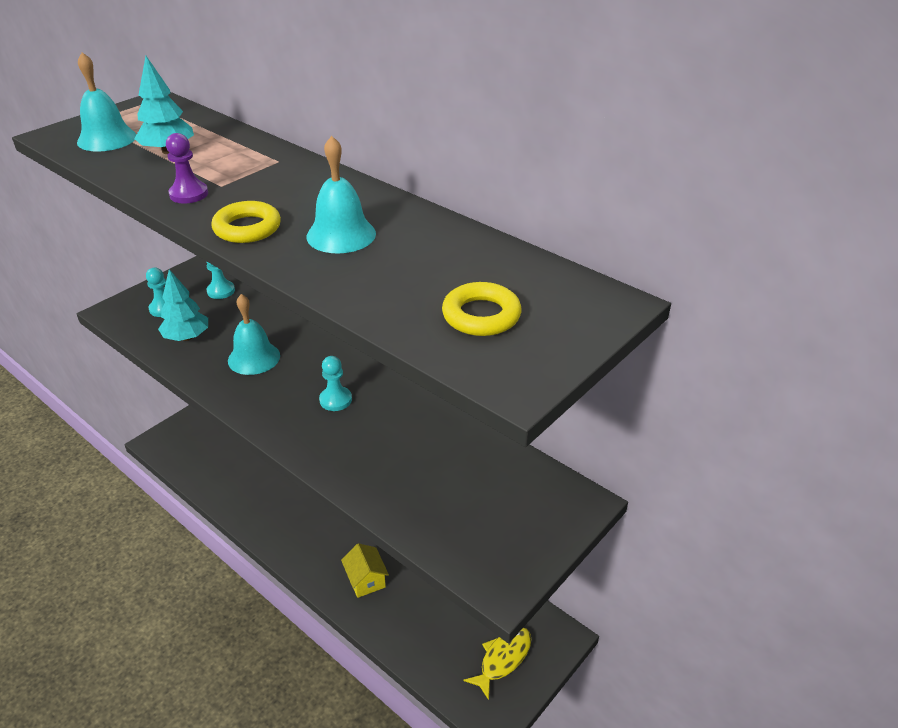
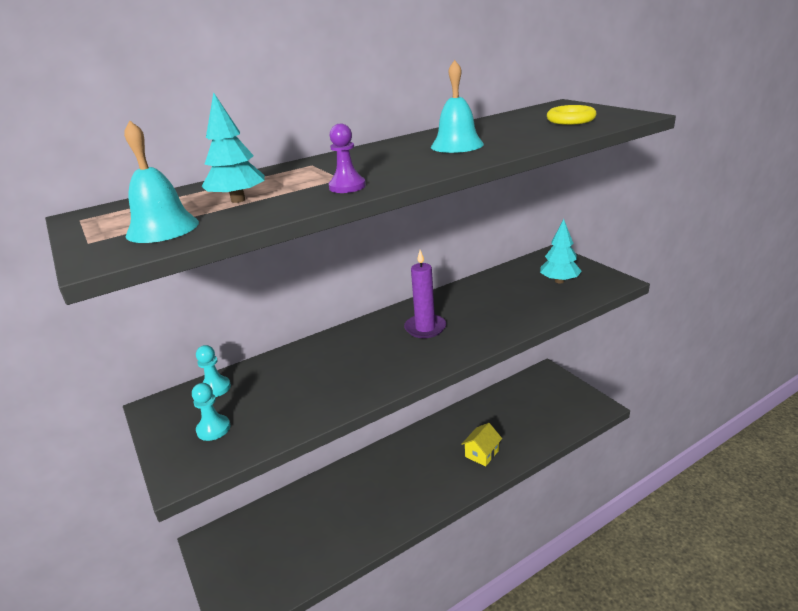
camera: 70 degrees left, 10 degrees down
turquoise tree [158,269,208,341] -> turquoise tree moved to [540,219,582,283]
yellow ring [211,201,281,243] -> none
turquoise bell [228,294,280,375] -> none
turquoise pawn [319,356,352,411] -> purple candle [404,250,446,338]
yellow house [341,543,389,598] -> yellow house turned 45 degrees counterclockwise [462,423,502,466]
yellow fish [464,628,531,700] -> none

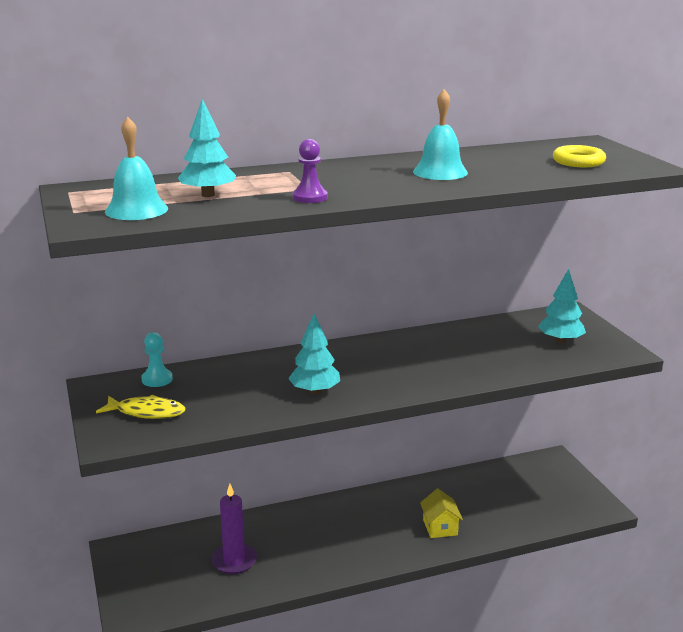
camera: 10 degrees right, 5 degrees down
turquoise pawn [192,383,230,441] -> yellow fish [96,395,185,419]
purple candle [404,250,446,338] -> purple candle moved to [211,484,257,574]
yellow house [462,423,502,466] -> yellow house turned 60 degrees counterclockwise [420,489,463,538]
none -> turquoise tree [288,314,340,395]

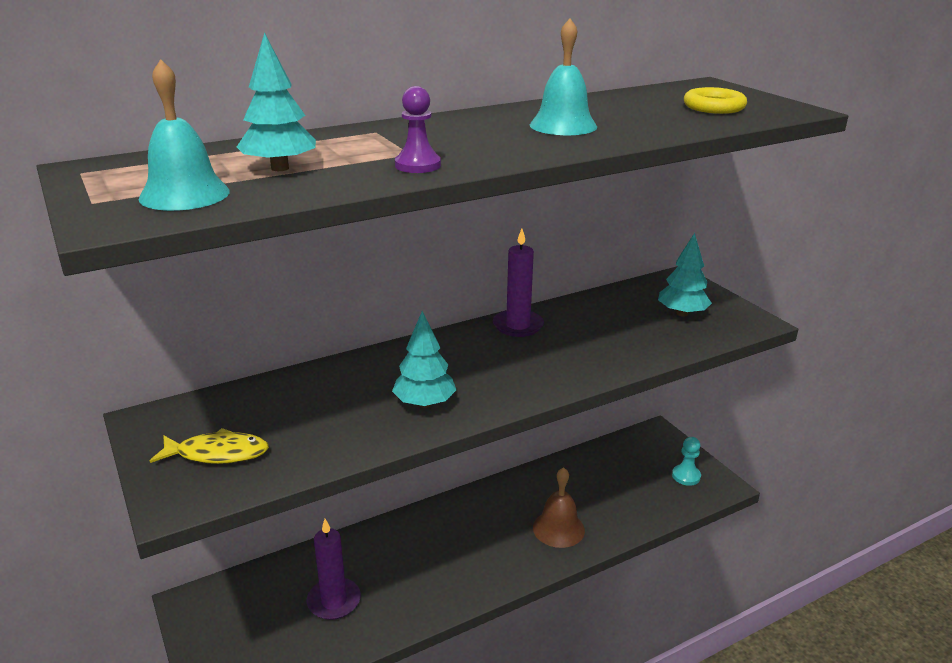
camera: 10 degrees left, 5 degrees up
turquoise pawn [141,332,173,387] -> turquoise pawn moved to [672,437,701,486]
yellow house [420,489,463,538] -> brown bell [533,467,585,548]
none -> purple candle [493,228,544,337]

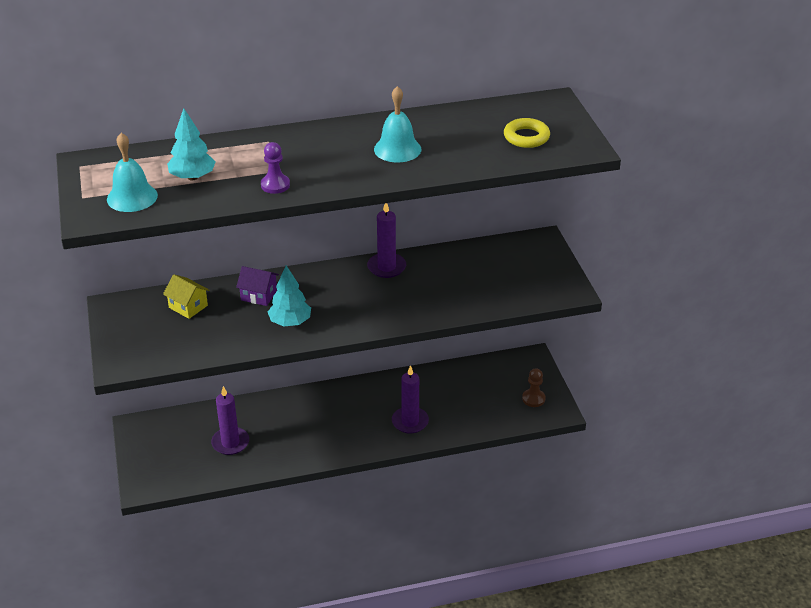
camera: 15 degrees right, 10 degrees up
yellow fish [150,428,269,464] -> none
brown bell [533,467,585,548] -> purple candle [392,365,429,433]
turquoise tree [658,233,712,317] -> none
turquoise pawn [672,437,701,486] -> brown pawn [522,368,546,407]
none -> yellow house [163,274,210,319]
none -> purple house [236,266,279,306]

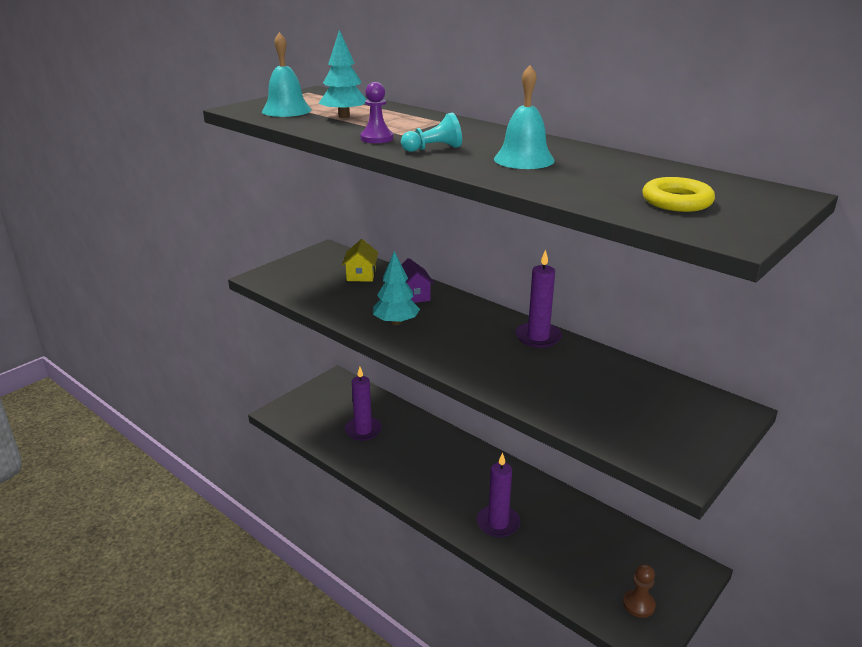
camera: 55 degrees right, 10 degrees down
none -> turquoise pawn [401,113,462,152]

